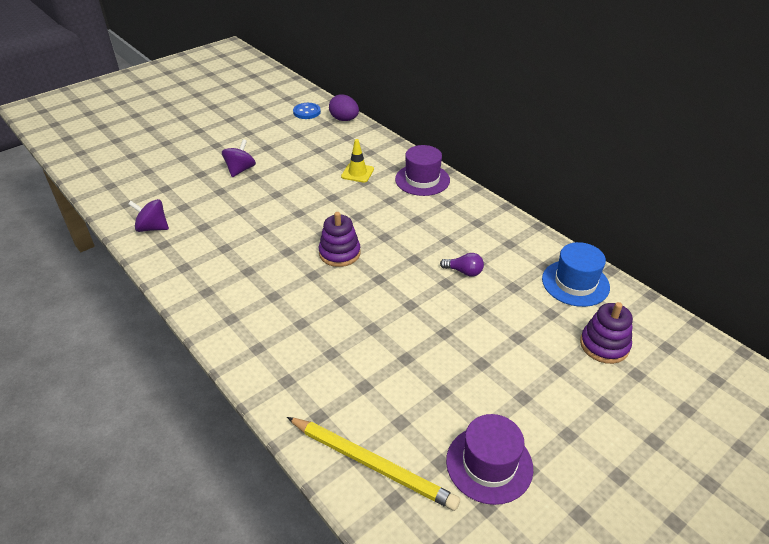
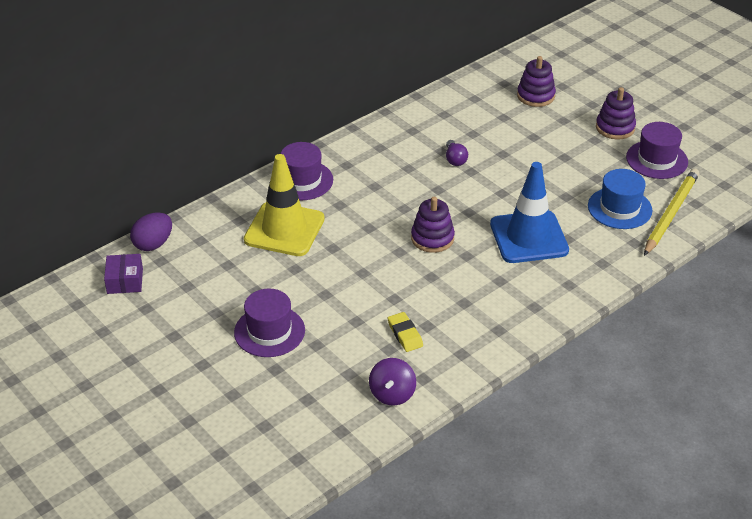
camera: 90 degrees left, 0 degrees up
purple spinning top [222,139,256,177] -> purple hat [234,289,305,357]
blue button [293,103,321,119] -> purple box [104,254,143,294]
yellow traffic cone [341,139,374,183] -> yellow traffic cone [244,154,325,256], size x2.02
purple light bulb [440,253,484,277] -> purple light bulb turned 150 degrees clockwise [446,140,468,166]
blue hat [542,242,610,307] -> blue hat moved to [588,169,653,229]
none -> yellow eraser [388,312,423,352]
none -> blue traffic cone [490,162,569,263]
none -> purple stacking toy [596,87,636,139]

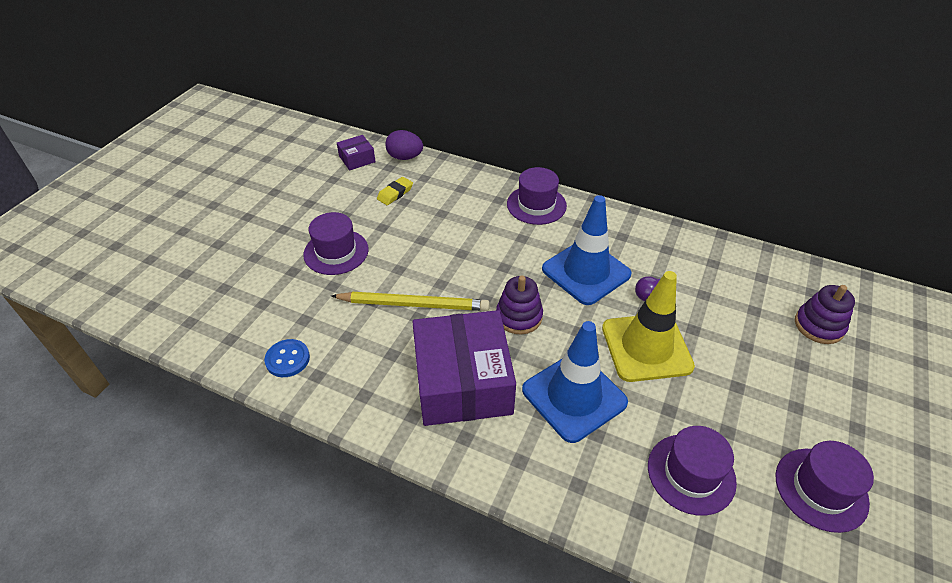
camera: 65 degrees right, 5 degrees up
yellow traffic cone [244,154,325,256] -> yellow traffic cone moved to [602,271,695,382]
purple spinning top [369,358,416,406] -> blue button [264,339,310,377]
yellow eraser [388,312,423,352] -> yellow eraser moved to [377,177,413,205]
blue hat [588,169,653,229] -> purple hat [648,426,737,516]
purple stacking toy [596,87,636,139] -> none
yellow pencil [644,169,700,256] -> yellow pencil moved to [331,292,490,311]
none -> purple box [412,310,516,426]
none -> blue traffic cone [542,195,632,305]

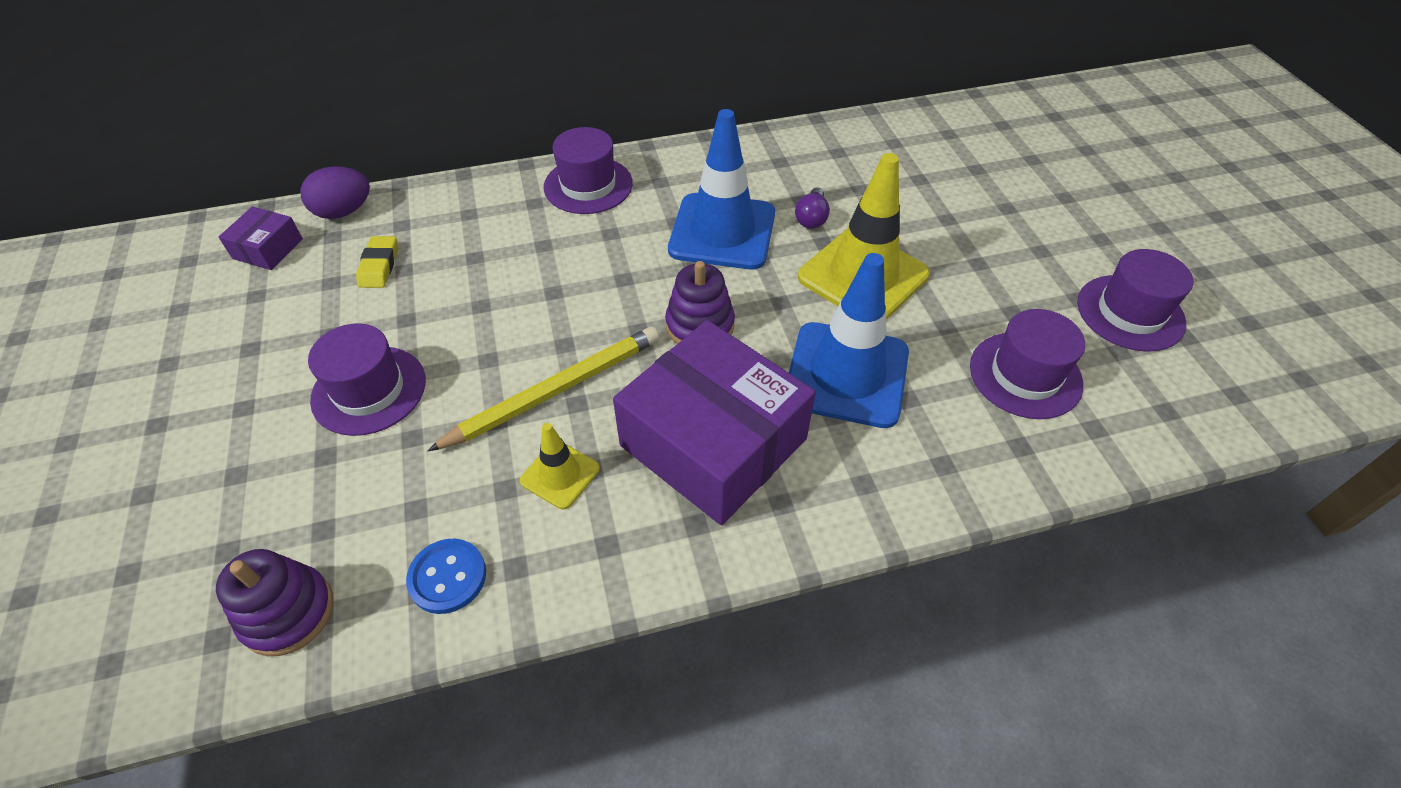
camera: 40 degrees left, 5 degrees up
purple stacking toy [795,285,855,344] -> purple stacking toy moved to [216,549,333,656]
none -> yellow traffic cone [520,423,600,509]

